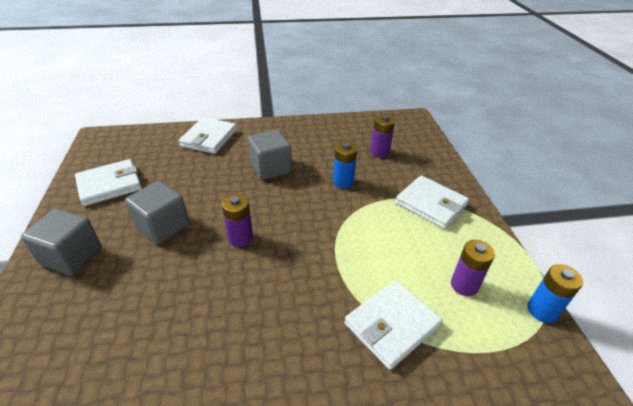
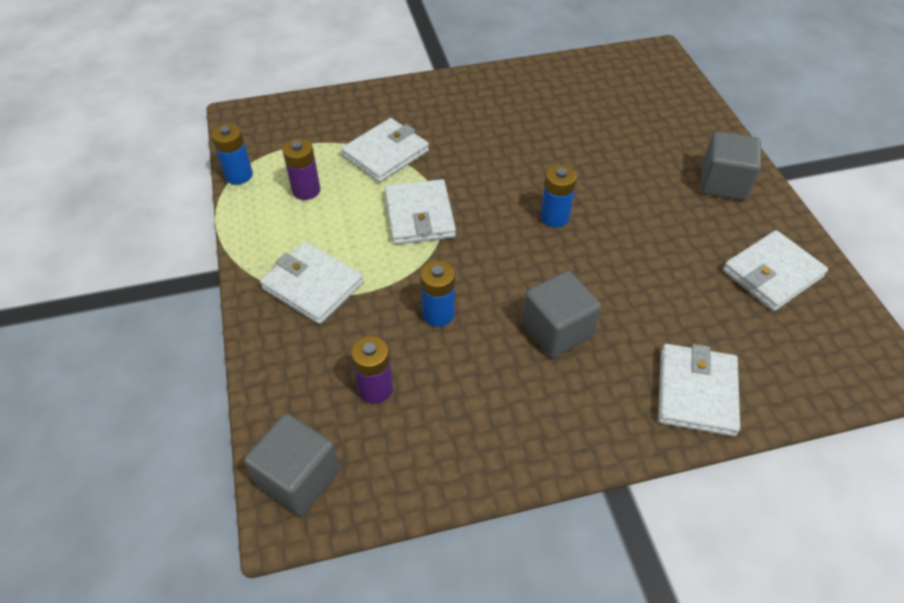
camera: 175 degrees right, 10 degrees up
grey cube [125,181,189,244] -> grey cube moved to [244,413,340,516]
purple battery [222,194,253,247] -> blue battery [540,165,577,228]
none -> white wallet [385,179,456,245]

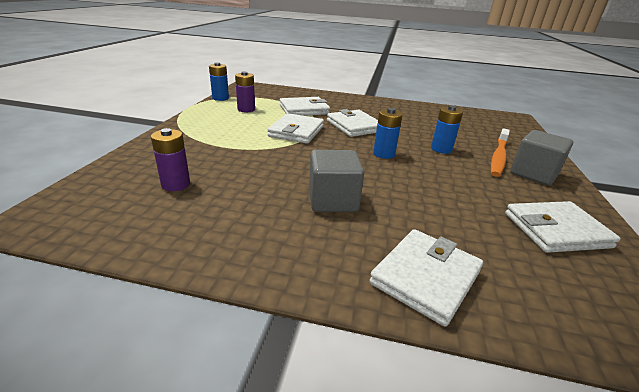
camera: 25 degrees right, 20 degrees down
grey cube [244,413,340,516] -> none
white wallet [260,241,364,324] -> white wallet moved to [327,109,378,137]
blue battery [420,261,455,327] -> blue battery moved to [431,105,463,154]
none -> orange toothbrush [491,128,510,177]

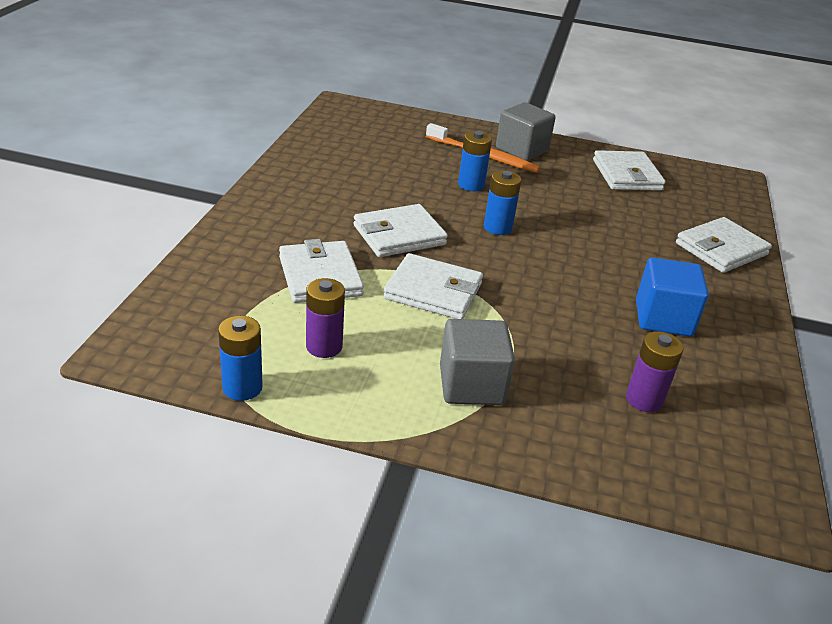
camera: 90 degrees left, 5 degrees up
grey cube [309,150,364,212] -> grey cube moved to [440,319,515,405]
white wallet [369,229,483,327] -> white wallet turned 75 degrees counterclockwise [676,217,772,273]
none -> blue cube [636,258,709,336]

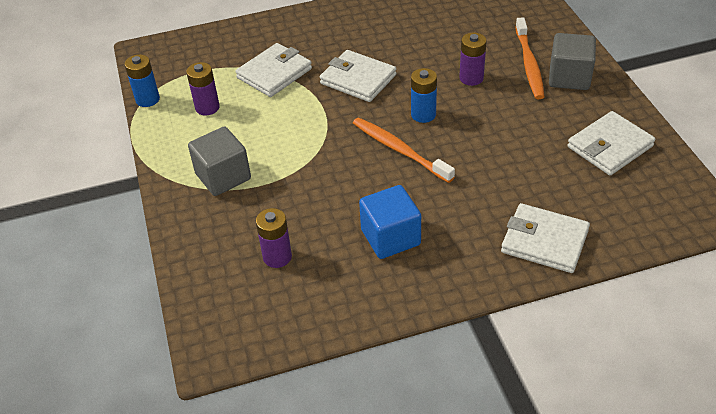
camera: 65 degrees right, 10 degrees up
white wallet [383,253,483,319] -> none
blue battery [458,131,492,191] -> purple battery [459,32,487,86]
none -> orange toothbrush [353,118,455,183]

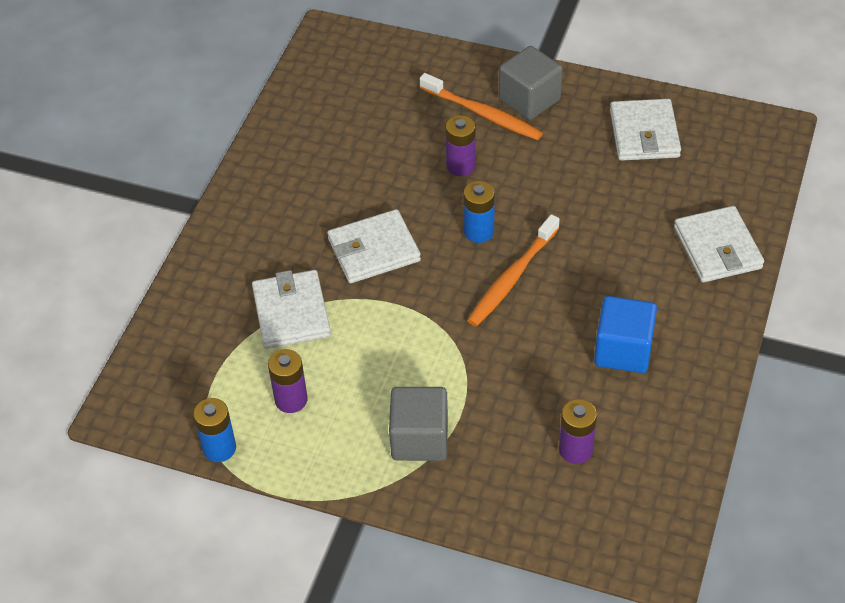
camera: 55 degrees left, 5 degrees up
orange toothbrush [353,118,455,183] -> orange toothbrush turned 45 degrees counterclockwise [467,214,560,327]
white wallet [501,203,590,273] -> white wallet turned 75 degrees counterclockwise [674,206,764,282]

